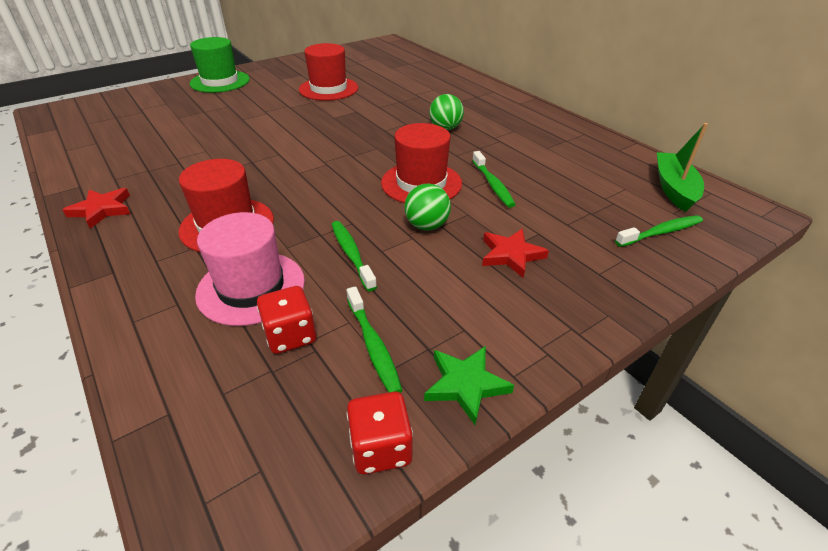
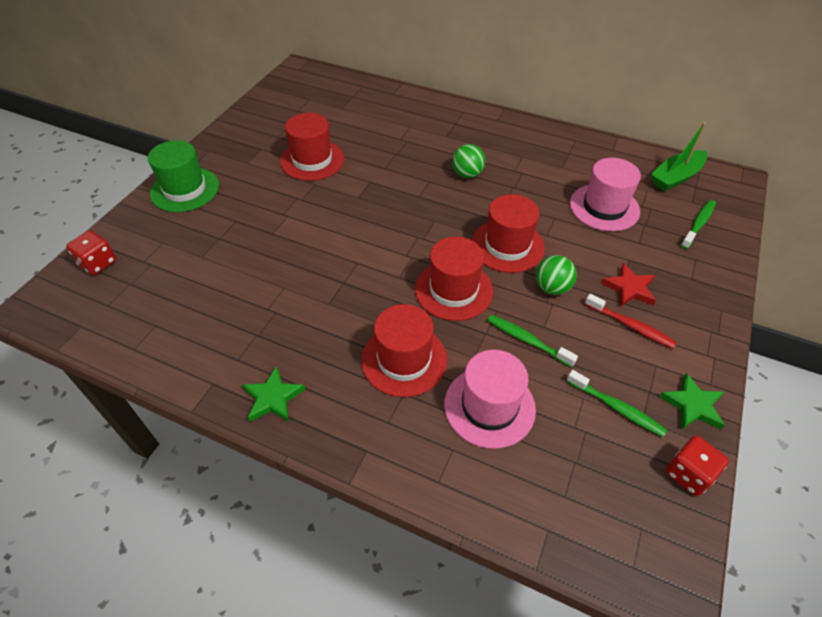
camera: 30 degrees left, 10 degrees up
red star [63,188,130,229] -> green star [242,366,306,422]
red dice [257,286,316,354] -> red dice moved to [66,230,116,275]
green toothbrush [472,151,516,208] -> none
green boat [657,123,708,212] -> green boat turned 105 degrees counterclockwise [651,123,707,191]
none -> red hat [415,237,493,321]
none -> pink hat [570,158,641,231]
none -> red toothbrush [585,294,677,349]

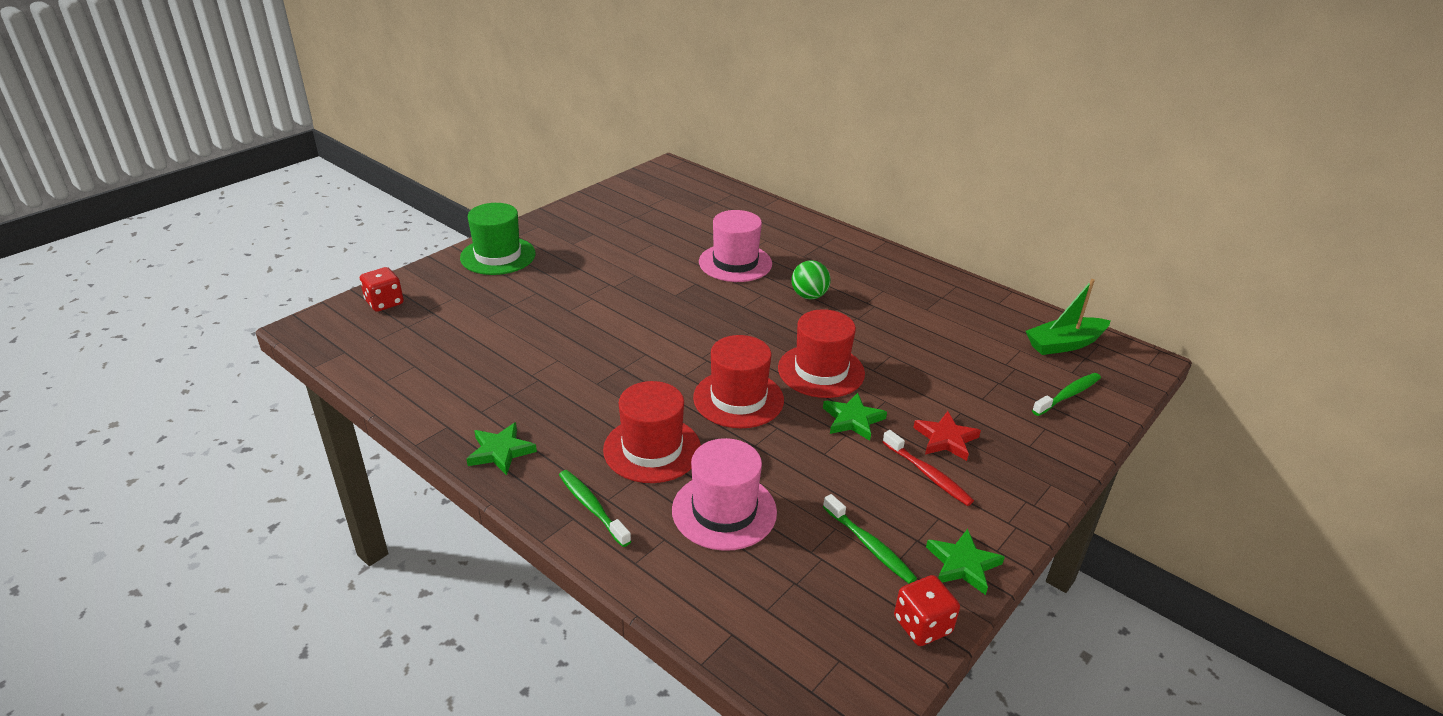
camera: 15 degrees right, 15 degrees down
red hat [280,113,344,181] -> none
green toothbrush [487,315,578,367] -> green toothbrush moved to [559,470,631,547]
green ball [536,255,577,295] -> green star [823,393,887,441]
pink hat [570,158,641,231] -> pink hat moved to [699,210,772,282]

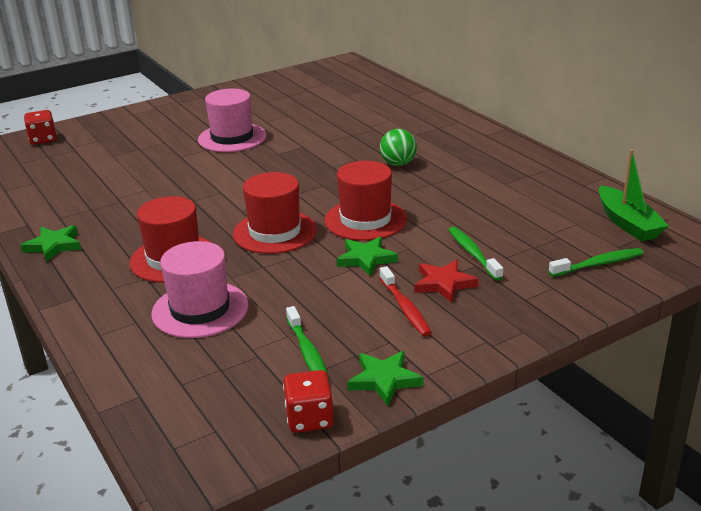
camera: 20 degrees right, 5 degrees down
green hat [460,203,536,275] -> none
green toothbrush [559,470,631,547] -> green toothbrush moved to [449,227,503,281]
pink hat [699,210,772,282] -> pink hat moved to [198,89,267,152]
green boat [1026,279,1110,355] -> green boat turned 105 degrees counterclockwise [599,149,669,242]

